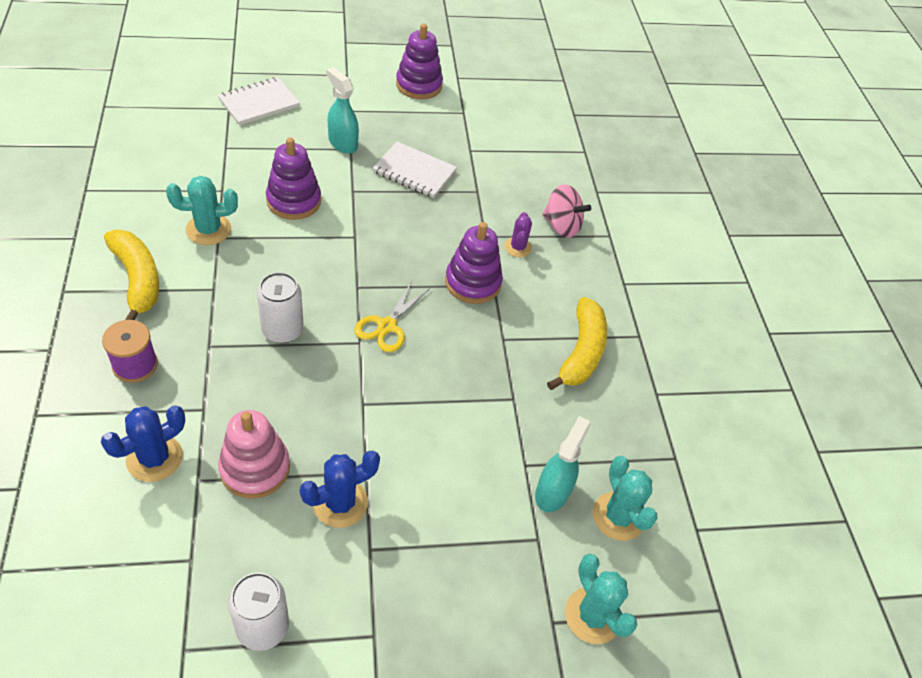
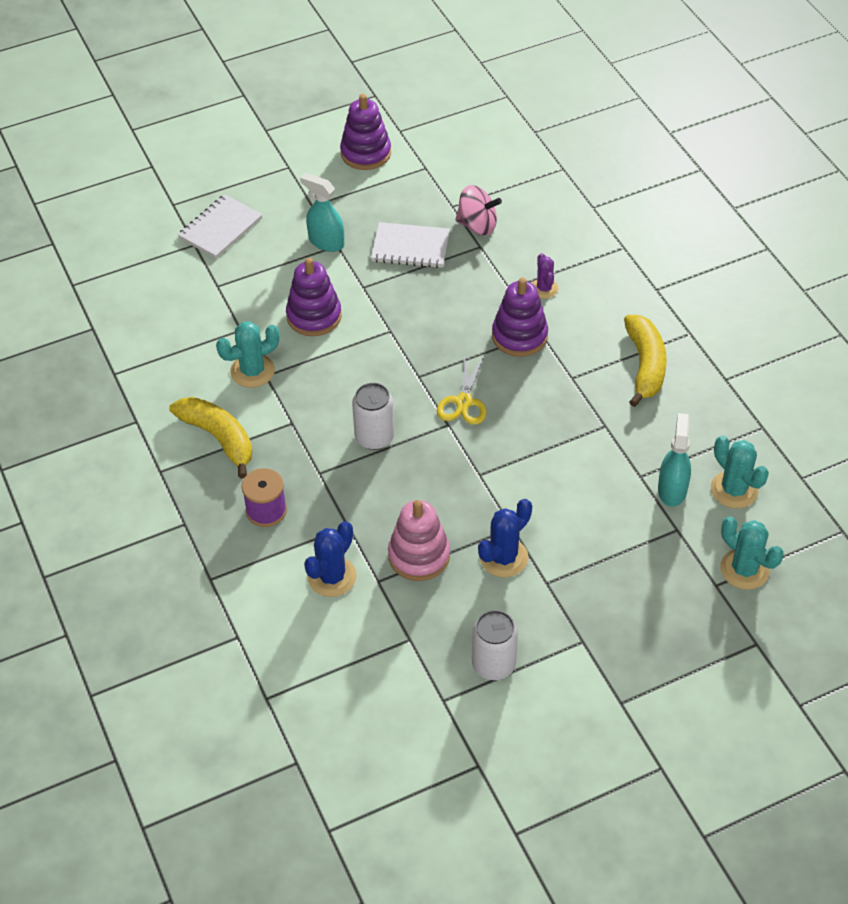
camera: 10 degrees left, 0 degrees up
pink spinning top [543,184,591,238] -> pink spinning top moved to [455,185,502,235]

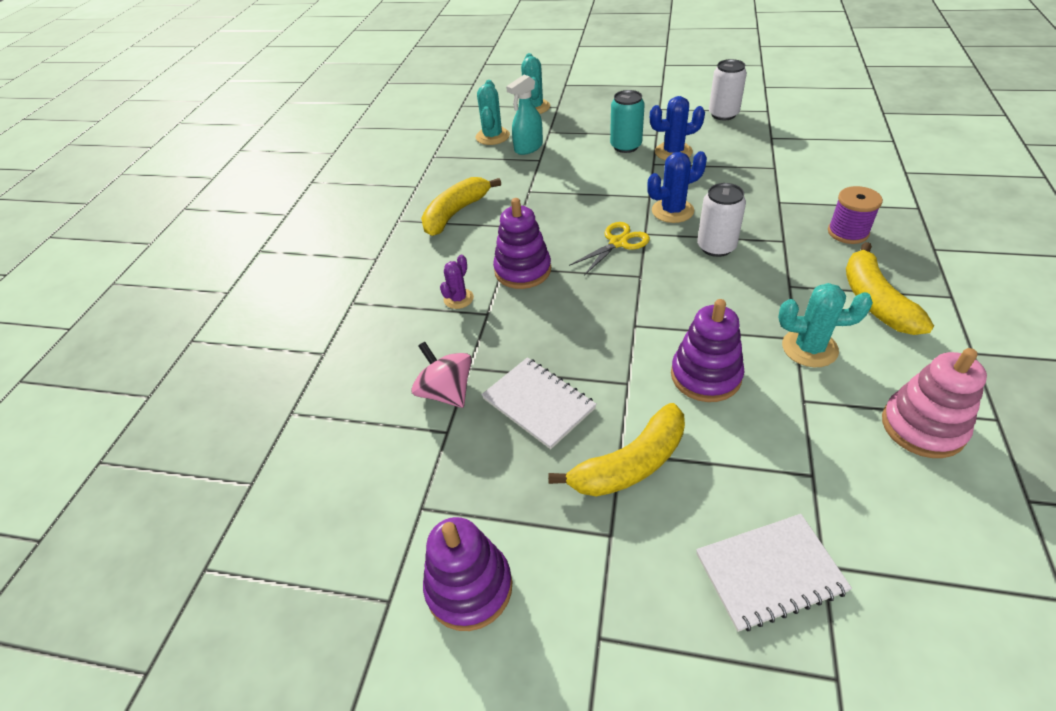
camera: 140 degrees left, 5 degrees down
turquoise spray bottle [300,173,344,252] -> yellow banana [548,403,685,497]
blue cactus [304,521,357,597] -> blue cactus moved to [647,151,707,223]
pink stacking toy [388,500,450,581] -> pink stacking toy moved to [882,348,987,458]
none -> turquoise can [610,90,645,153]

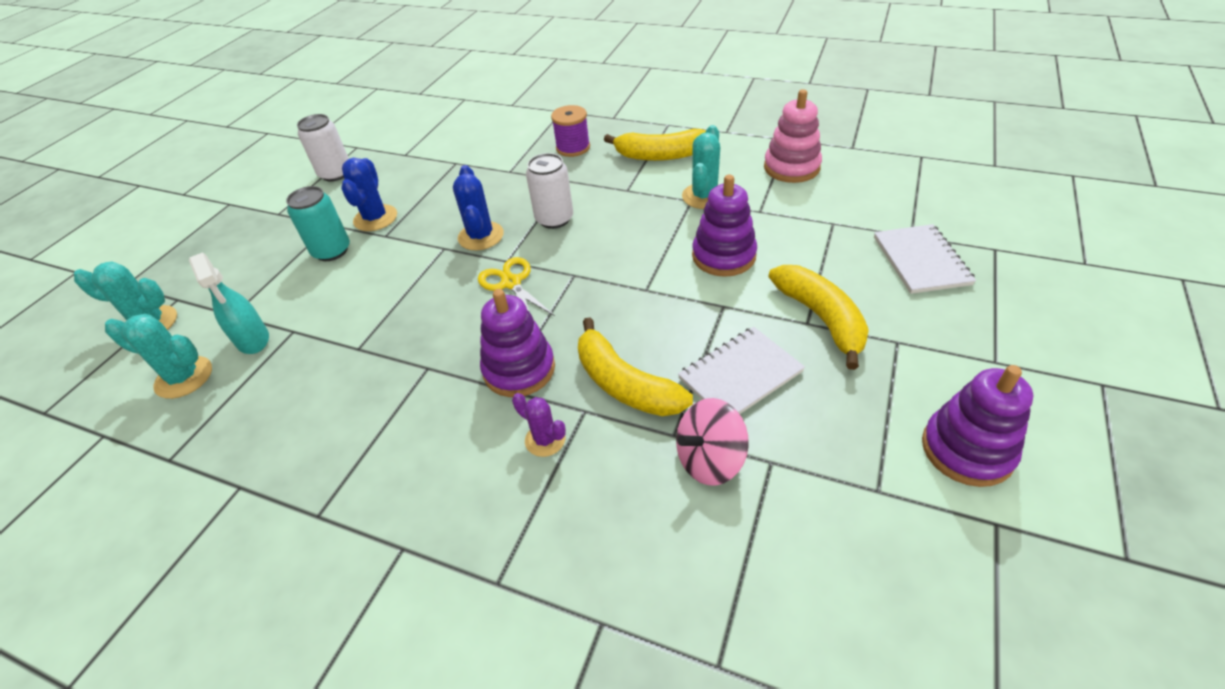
camera: 80 degrees left, 0 degrees up
yellow banana [421,177,501,236] -> yellow banana moved to [578,318,693,416]

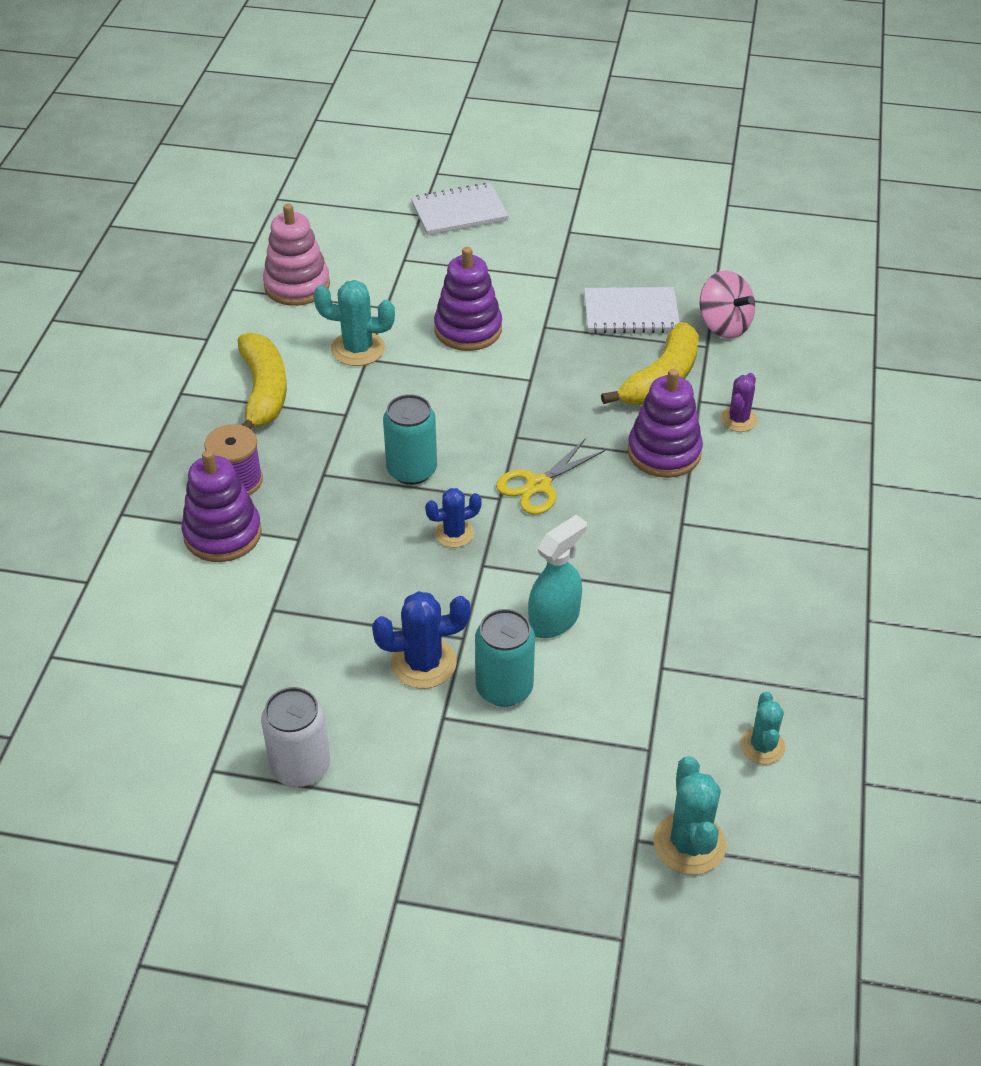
camera: 105 degrees left, 0 degrees up
turquoise cactus [105,314,212,399] -> turquoise cactus [740,692,785,765], size x0.65
turquoise spray bottle [189,252,269,354] -> turquoise spray bottle moved to [528,515,587,638]
blue cactus [453,165,504,250] -> blue cactus [425,488,482,548], size x0.65
white can [526,153,573,229] -> turquoise can [383,394,437,485]
white notebook [678,327,805,414] -> white notebook turned 45 degrees counterclockwise [584,287,680,334]
yellow banana [769,265,869,370] -> none
purple stacking toy [922,365,1033,487] -> purple stacking toy moved to [182,450,262,562]

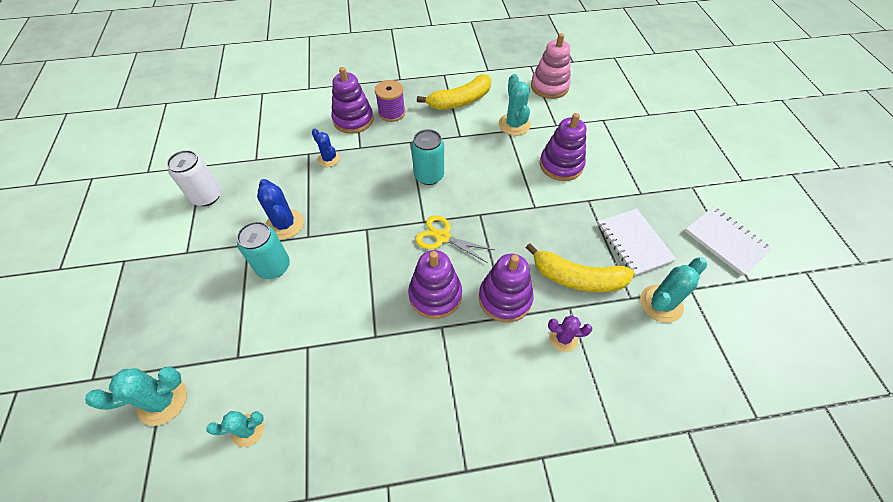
camera: 70 degrees right, 10 degrees up
white notebook [411,183,509,235] -> white notebook moved to [685,206,772,276]
blue cactus [425,488,482,548] -> blue cactus moved to [312,128,340,167]
turquoise spray bottle [528,515,587,638] -> none
pink spinning top [700,270,755,339] -> turquoise cactus [640,257,707,323]
none -> purple stacking toy [408,250,462,319]

